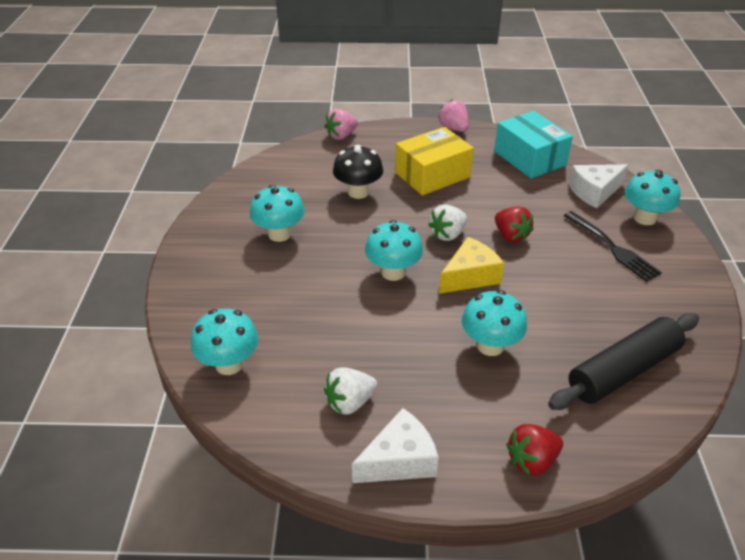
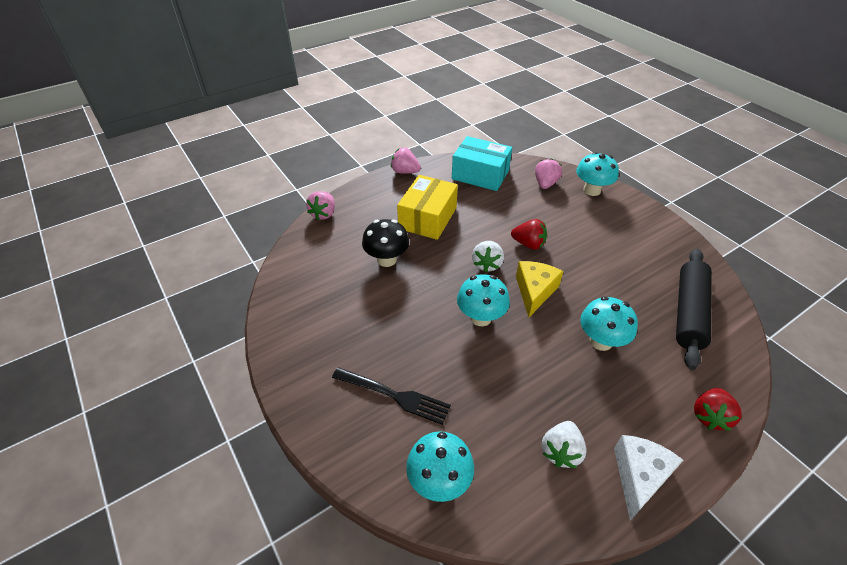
camera: 35 degrees left, 5 degrees up
turquoise mushroom [250,185,305,242] -> none
black fork [564,211,662,282] -> black fork moved to [332,367,451,425]
white cheese [569,164,629,208] -> pink strawberry [535,158,562,189]

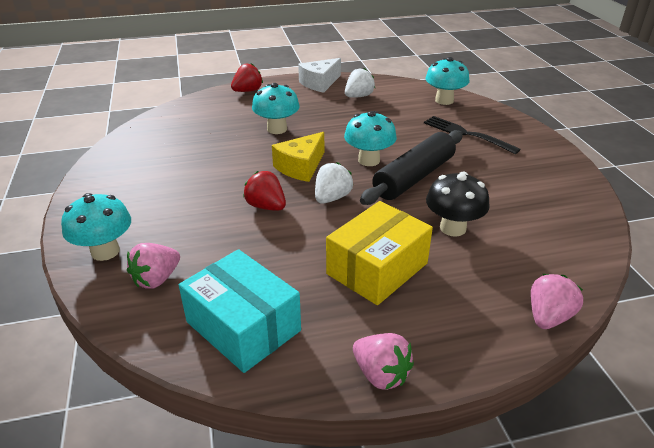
camera: 160 degrees left, 10 degrees down
black rolling pin [676,249,712,370] -> black rolling pin moved to [360,130,463,205]

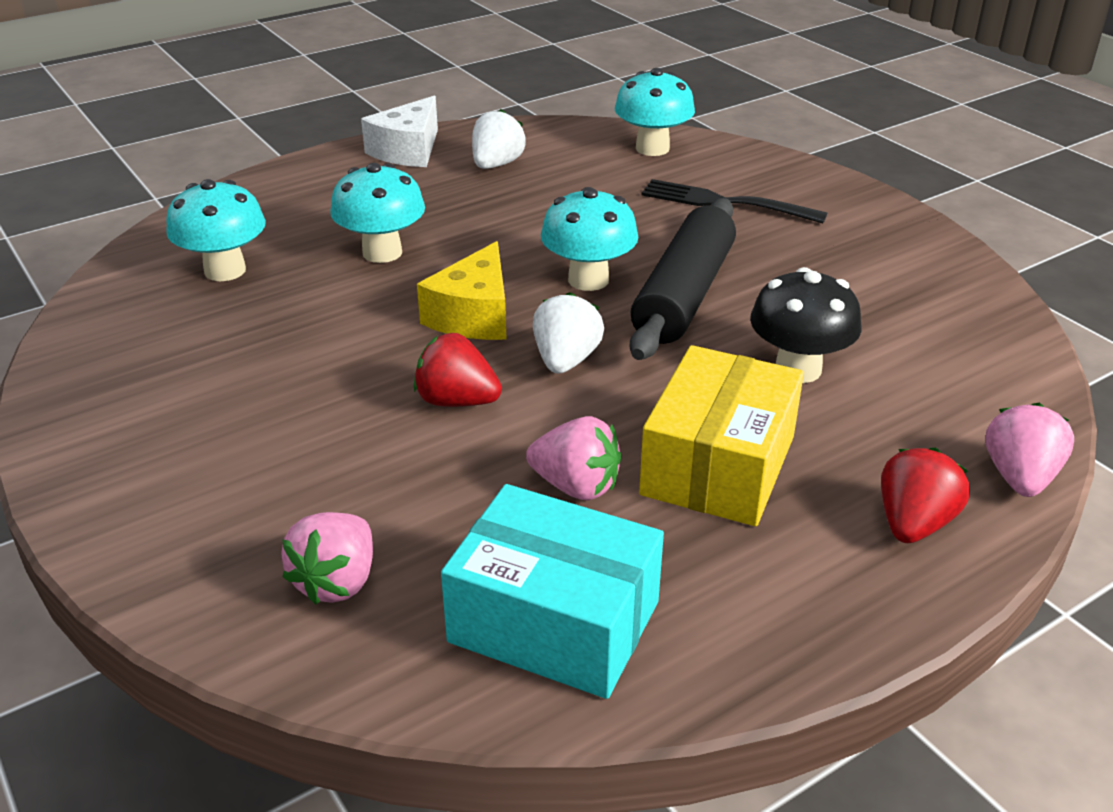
camera: 20 degrees left, 0 degrees up
turquoise mushroom [61,193,131,261] -> turquoise mushroom moved to [166,179,266,281]
red strawberry [231,63,263,92] -> red strawberry moved to [881,448,970,543]
pink strawberry [353,333,414,390] -> pink strawberry moved to [526,416,621,501]

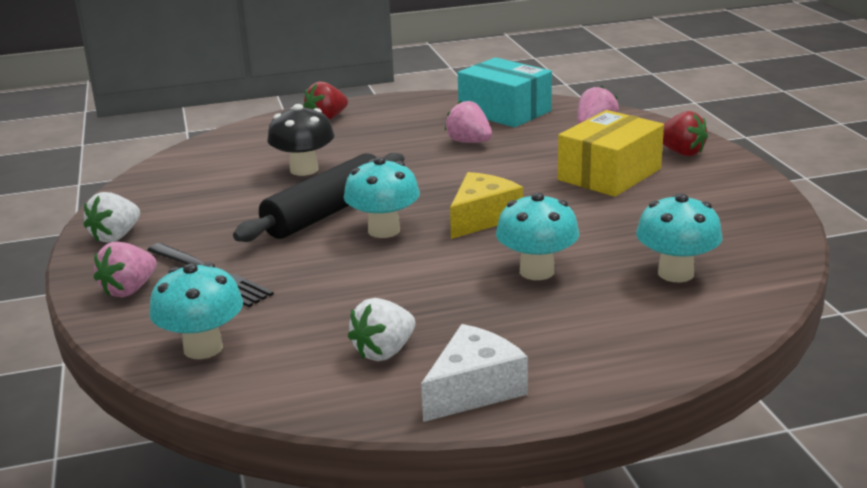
camera: 160 degrees left, 10 degrees down
red strawberry [414,333,502,407] -> red strawberry moved to [663,111,708,156]
white strawberry [533,292,604,374] -> white strawberry moved to [84,192,140,243]
yellow box [639,345,804,526] -> yellow box moved to [558,110,664,197]
pink strawberry [985,403,1074,497] -> pink strawberry moved to [94,241,157,297]

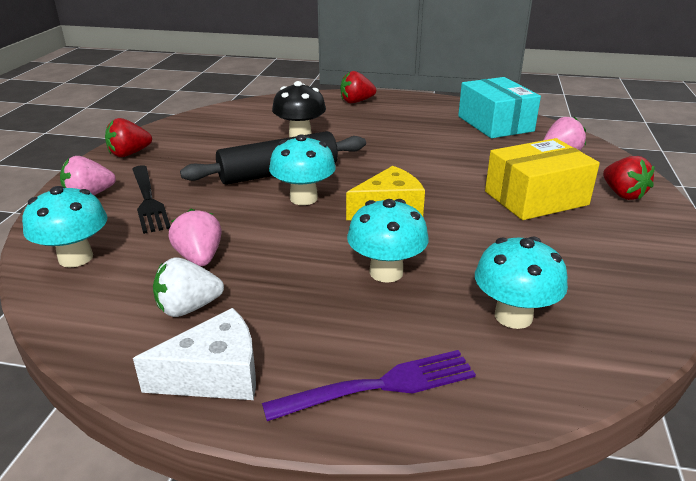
camera: 25 degrees right, 5 degrees up
white strawberry [84,192,140,243] -> red strawberry [105,118,152,157]
pink strawberry [445,101,492,143] -> pink strawberry moved to [169,209,222,266]
none -> purple fork [262,350,476,421]

